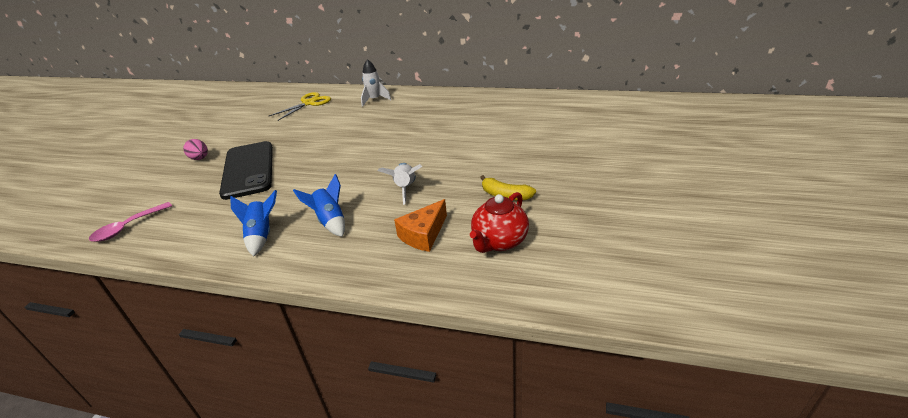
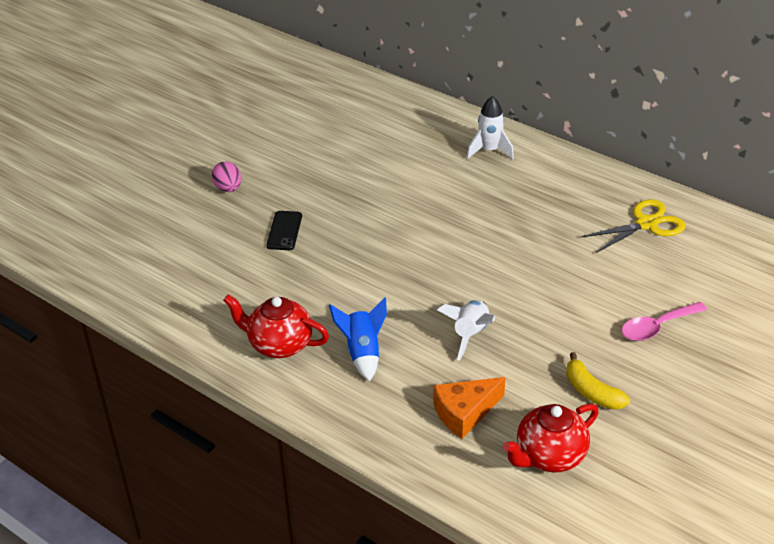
camera: 20 degrees right, 5 degrees up
pink spoon [89,202,172,242] -> pink spoon moved to [622,302,707,341]
black phone [219,141,273,200] -> black phone [266,211,302,250], size x0.44
blue rocket [230,190,277,257] -> red teapot [223,295,329,358]
yellow scissors [269,92,331,121] -> yellow scissors moved to [580,199,686,253]

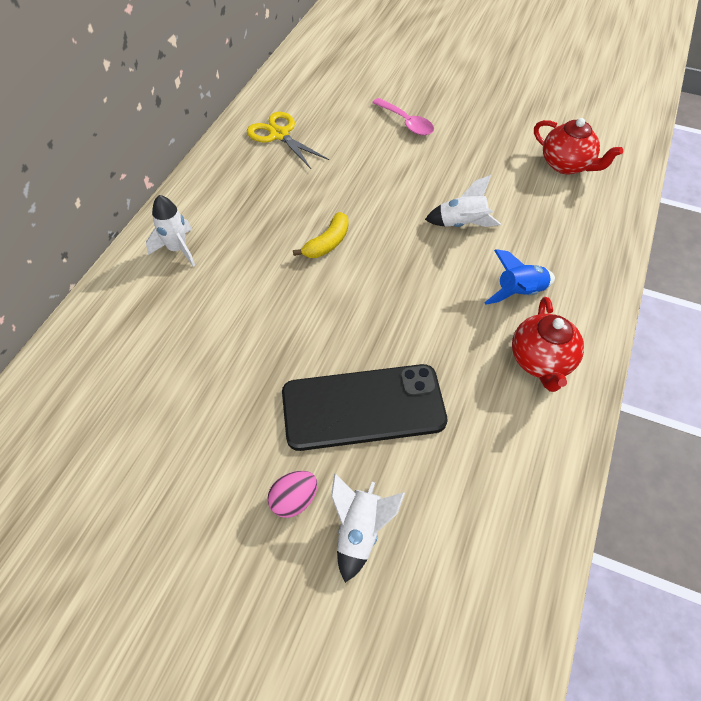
camera: 105 degrees left, 15 degrees up
black phone [266,211,302,250] -> black phone [282,364,447,451], size x2.25
orange cheese [433,377,506,439] -> none
yellow banana [566,352,630,410] -> yellow banana moved to [293,212,349,258]
none -> white rocket [331,473,405,583]

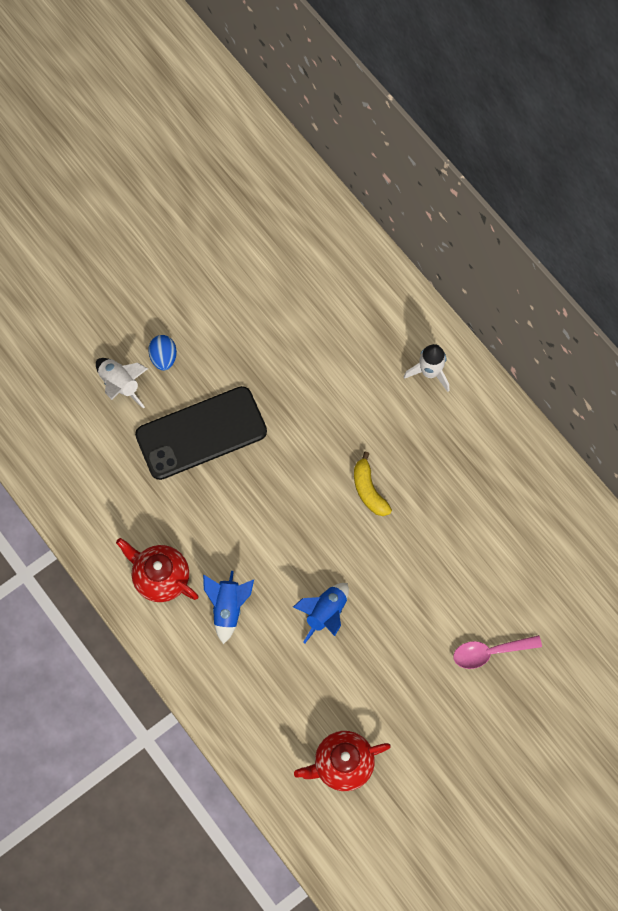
camera: 120 degrees right, 15 degrees up
yellow scissors [247,112,329,169] -> none
pink egg [267,471,318,518] -> blue egg [148,335,177,371]
black phone [282,364,447,451] -> black phone turned 45 degrees clockwise [135,386,267,480]
white rocket [425,175,501,227] -> blue rocket [293,583,349,643]

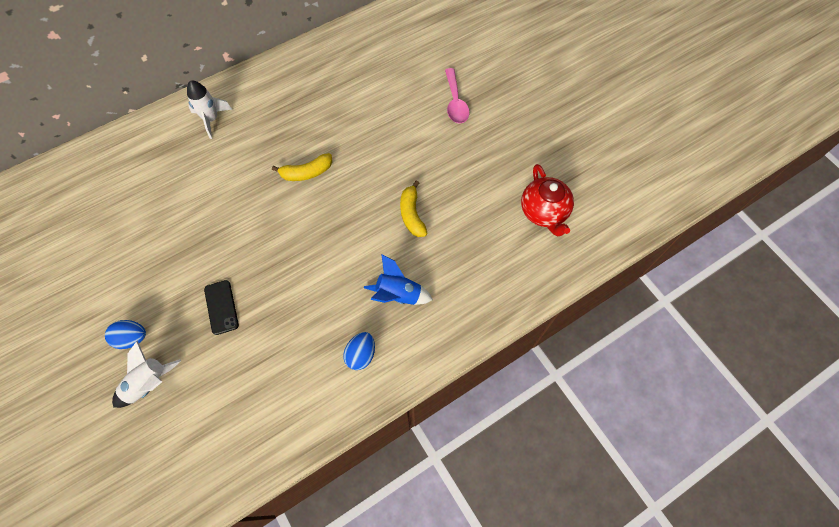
camera: 85 degrees left, 5 degrees down
red teapot [116,538,199,602] -> blue egg [343,332,375,370]
black phone [135,386,267,480] -> black phone [204,280,239,335], size x0.44
blue rocket [293,583,349,643] -> yellow banana [400,181,427,237]

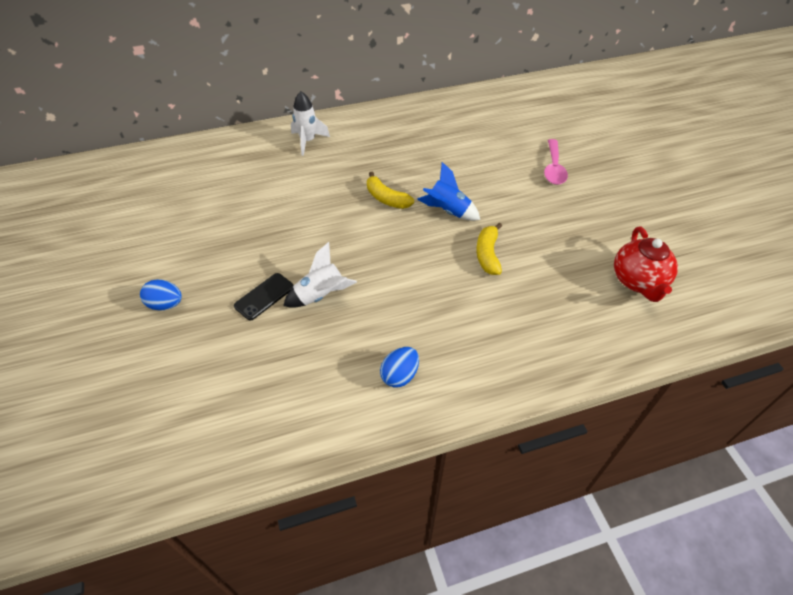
camera: 15 degrees right, 15 degrees down
white rocket [112,341,181,408] -> white rocket moved to [283,242,357,308]
black phone [204,280,239,335] -> black phone turned 45 degrees clockwise [234,273,294,321]
yellow banana [272,153,332,181] -> yellow banana turned 45 degrees clockwise [367,172,414,209]
blue rocket [364,254,433,305] -> blue rocket moved to [417,162,480,221]

